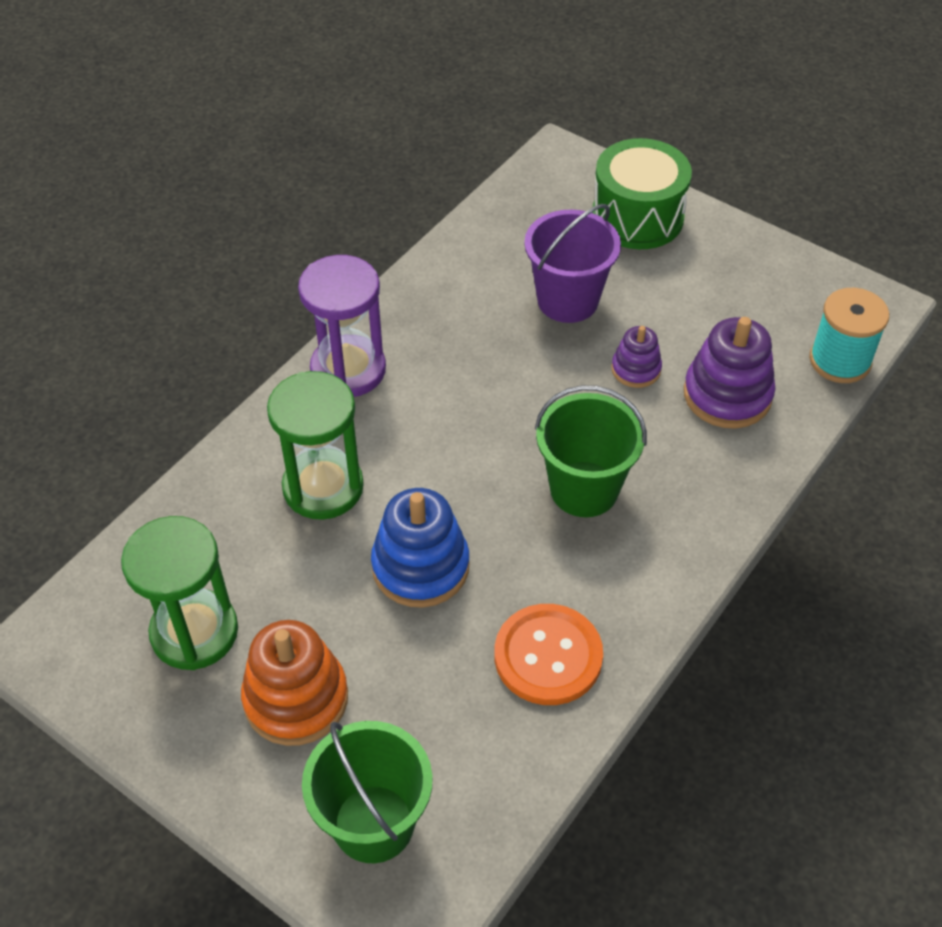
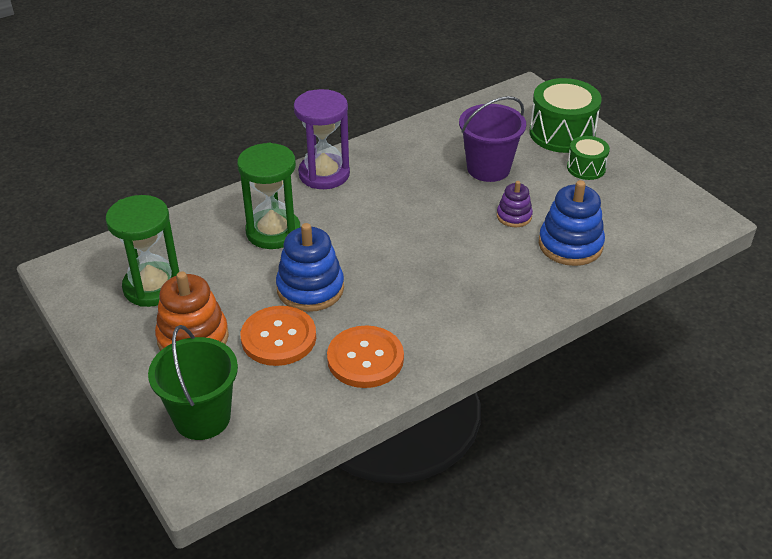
camera: 20 degrees right, 10 degrees down
green bucket [535,385,647,517] -> none
purple stacking toy [684,317,776,429] -> blue stacking toy [539,180,605,266]
turquoise spool [809,288,889,383] -> none
none -> orange button [241,306,316,366]
none -> green drum [567,136,610,180]

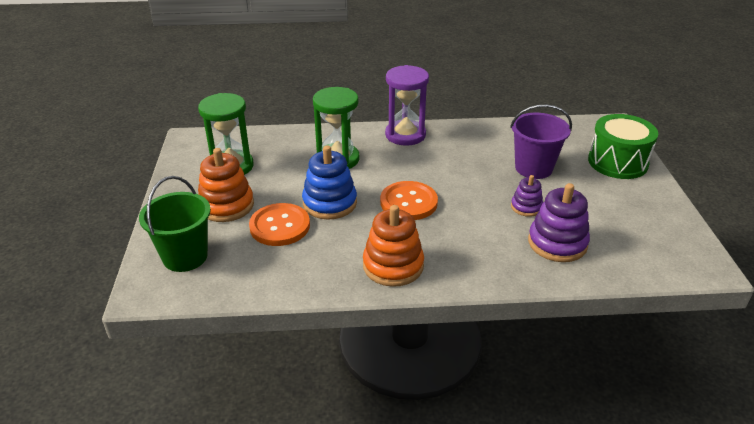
camera: 30 degrees right, 5 degrees down
orange button [327,325,404,388] -> orange button moved to [380,181,438,220]
blue stacking toy [539,180,605,266] -> purple stacking toy [528,183,590,262]
green drum [567,136,610,180] -> none
none -> orange stacking toy [363,205,424,287]

